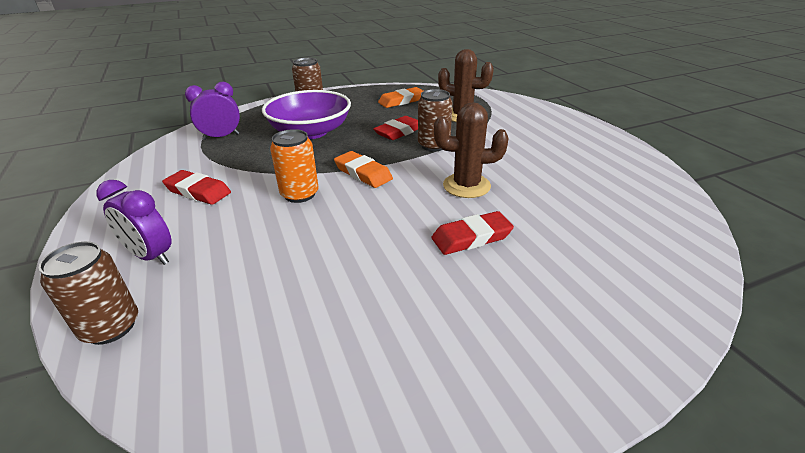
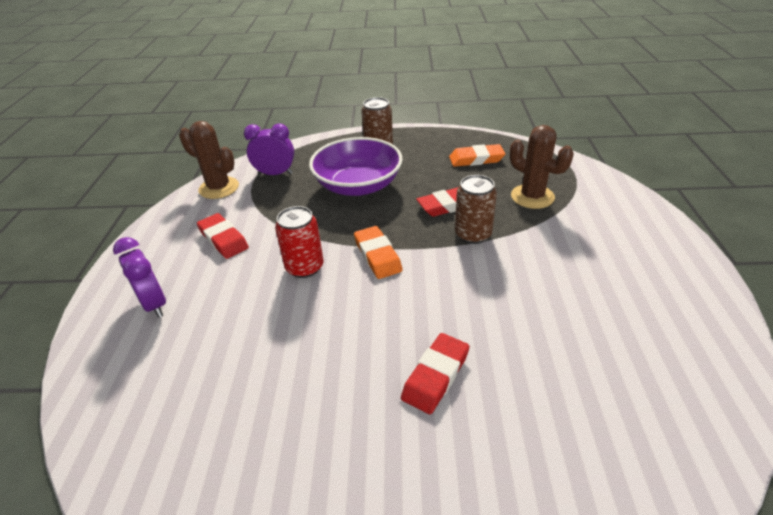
camera: 25 degrees right, 5 degrees up
brown can [39,241,138,345] -> none
orange can [270,129,319,203] -> red can [275,206,324,278]
red eraser [431,211,514,255] -> red eraser turned 60 degrees counterclockwise [401,333,470,414]
brown cactus [434,102,509,198] -> brown cactus moved to [179,121,239,199]

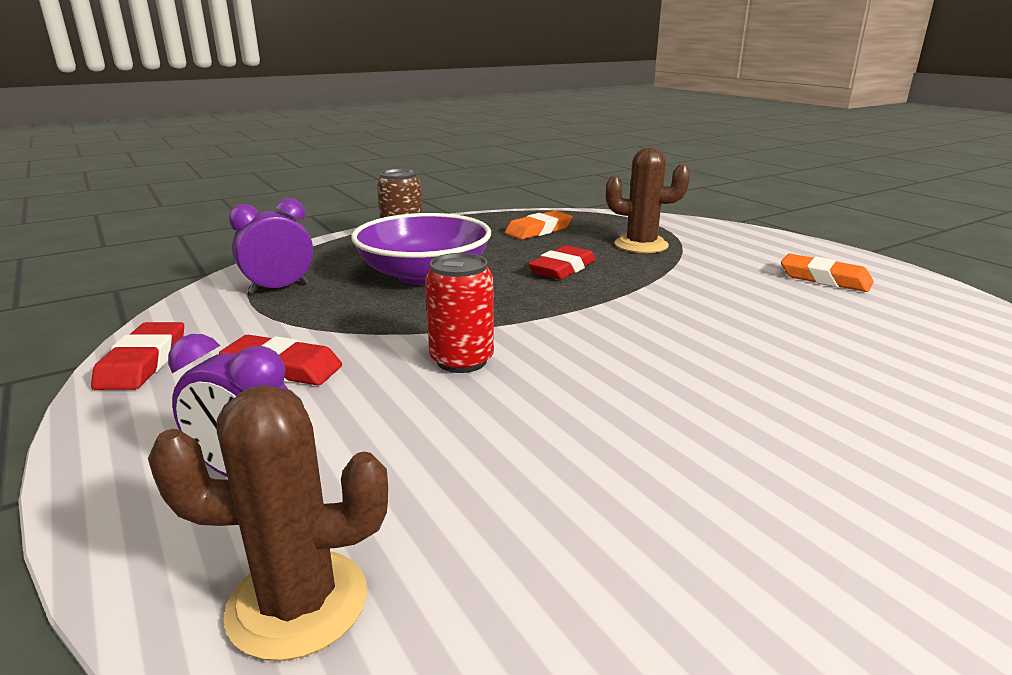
camera: 35 degrees left, 15 degrees down
brown cactus [179,121,239,199] -> brown cactus moved to [148,385,388,661]
orange eraser [354,226,403,279] -> orange eraser moved to [781,254,874,292]
red eraser [401,333,470,414] -> red eraser moved to [91,322,184,390]
brown can [455,175,497,244] -> none

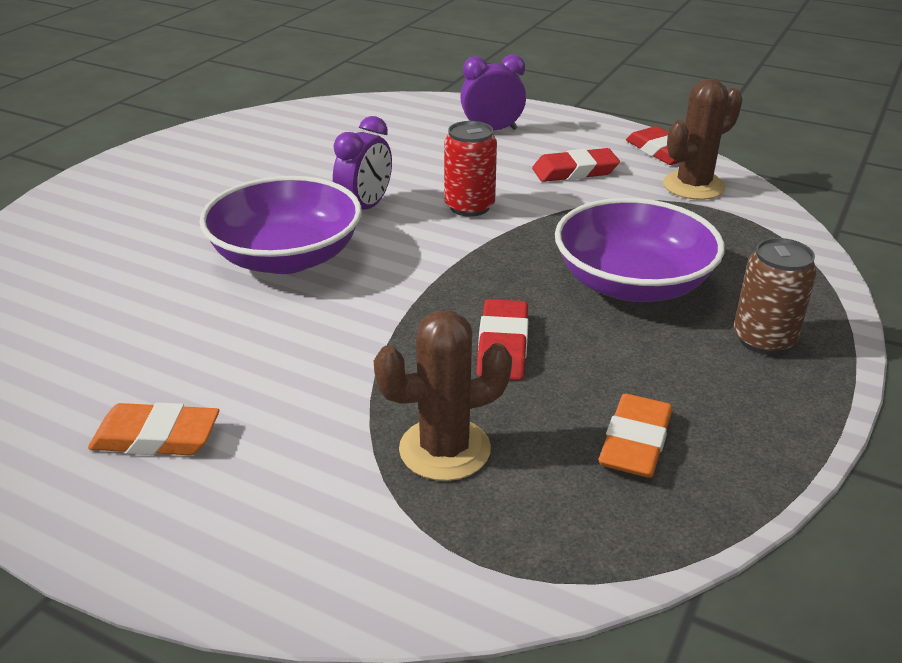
camera: 150 degrees right, 10 degrees up
brown cactus [148,385,388,661] -> brown cactus moved to [663,79,743,200]
purple clock [229,198,313,294] -> purple clock moved to [333,116,392,210]
none -> purple bowl [199,176,362,274]

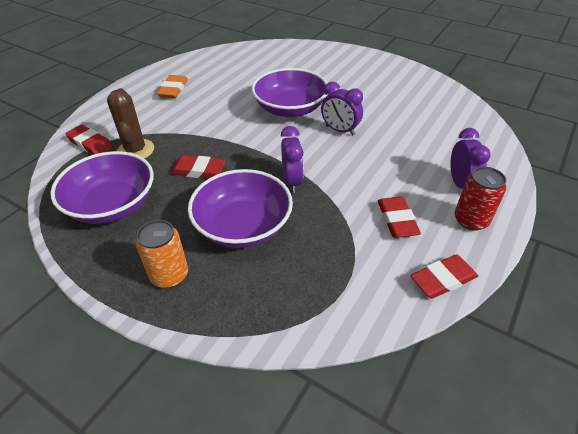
camera: 95 degrees right, 10 degrees up
red can [444,121,497,217] -> red can moved to [455,167,506,231]
orange eraser [599,394,672,478] -> purple bowl [50,151,154,224]
brown cactus [663,79,743,200] -> none
brown can [734,238,817,355] -> orange can [136,220,188,288]
none -> red eraser [65,125,114,155]
none -> purple clock [281,126,304,193]

